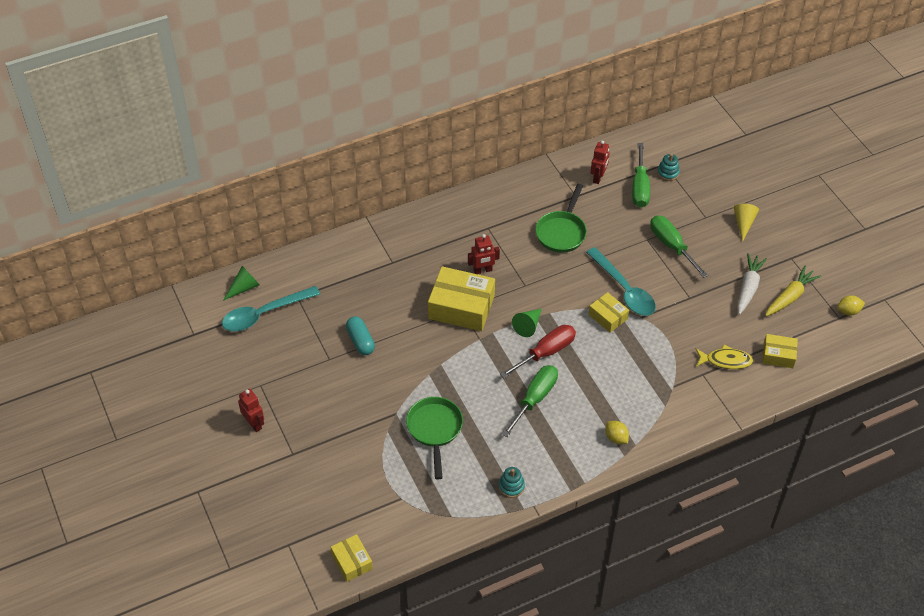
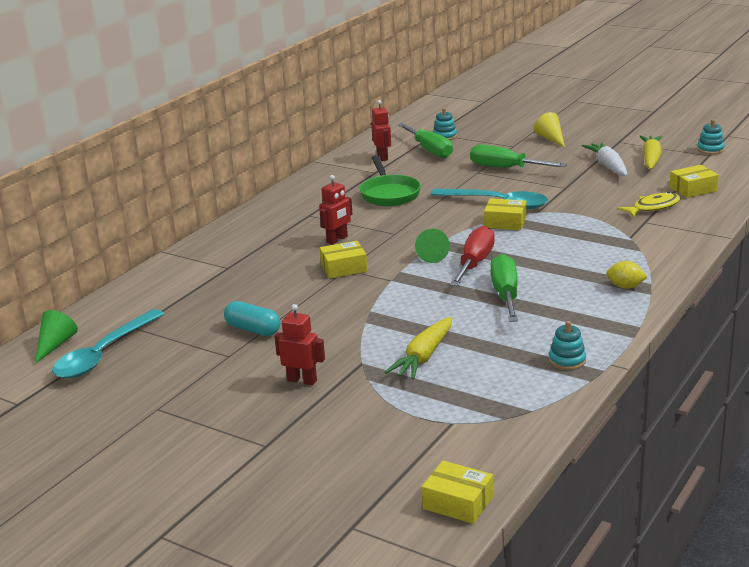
camera: 30 degrees left, 25 degrees down
red robot [238,389,264,432] -> red robot moved to [274,304,325,386]
green pan [406,397,463,479] -> yellow carrot [385,317,452,379]
yellow box [428,266,495,331] -> yellow box [320,241,368,279], size x0.54
yellow lemon [837,295,865,316] -> turquoise stacking toy [697,119,725,155]

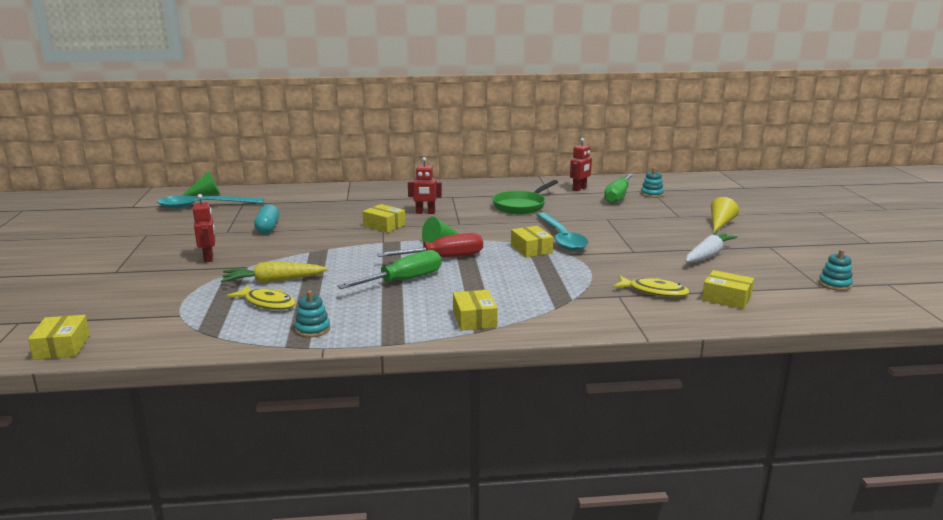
camera: 50 degrees right, 5 degrees down
green screwdriver [470,145,567,168] -> none
yellow lemon [607,261,647,289] -> yellow box [453,290,498,331]
yellow carrot [639,135,662,169] -> none
none -> yellow fish [227,285,296,310]

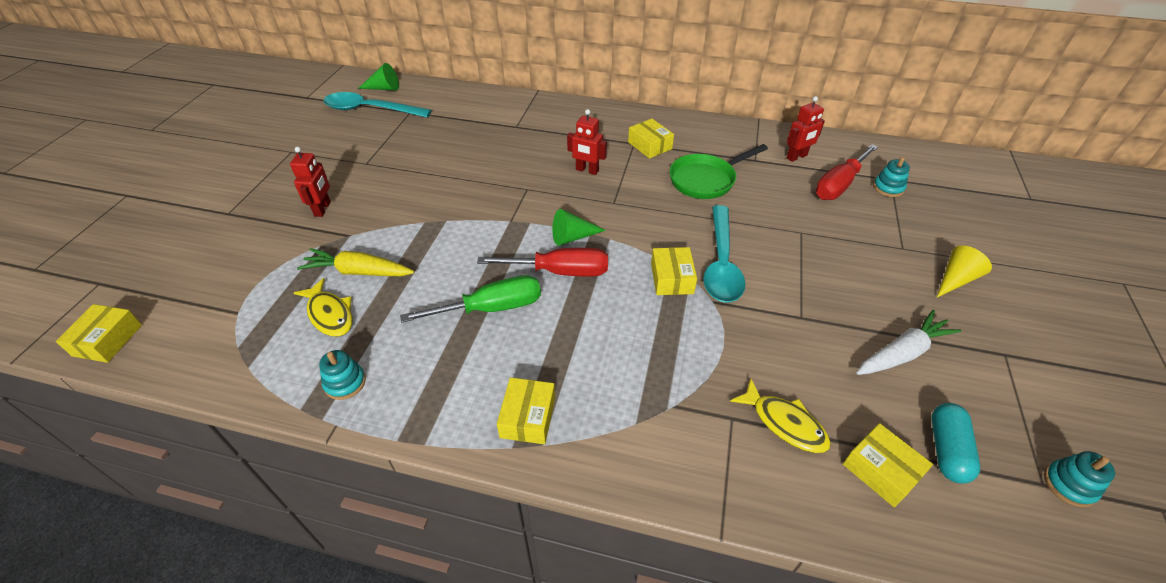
camera: 20 degrees right, 25 degrees up
turquoise capsule [254,204,279,234] -> turquoise capsule moved to [931,403,980,483]
yellow box [363,204,406,233] -> yellow box moved to [628,119,674,159]
green screwdriver [604,173,634,204] -> red screwdriver [816,144,878,200]

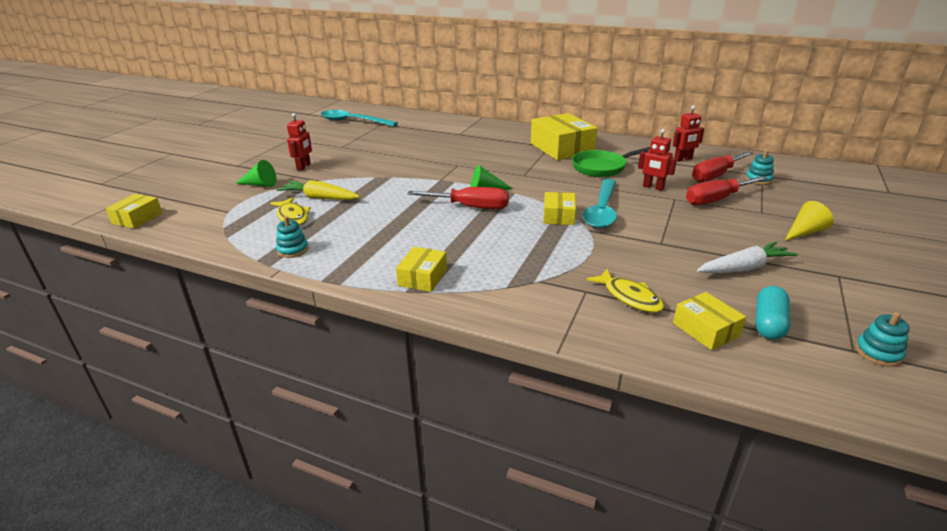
camera: 10 degrees right, 15 degrees down
green cone [358,63,399,91] -> green cone moved to [235,160,277,187]
green screwdriver [400,275,541,323] -> none
red robot [567,109,607,175] -> red robot moved to [638,129,677,191]
yellow box [628,119,674,159] -> yellow box [531,113,597,160], size x1.84
none -> red screwdriver [686,176,768,205]

